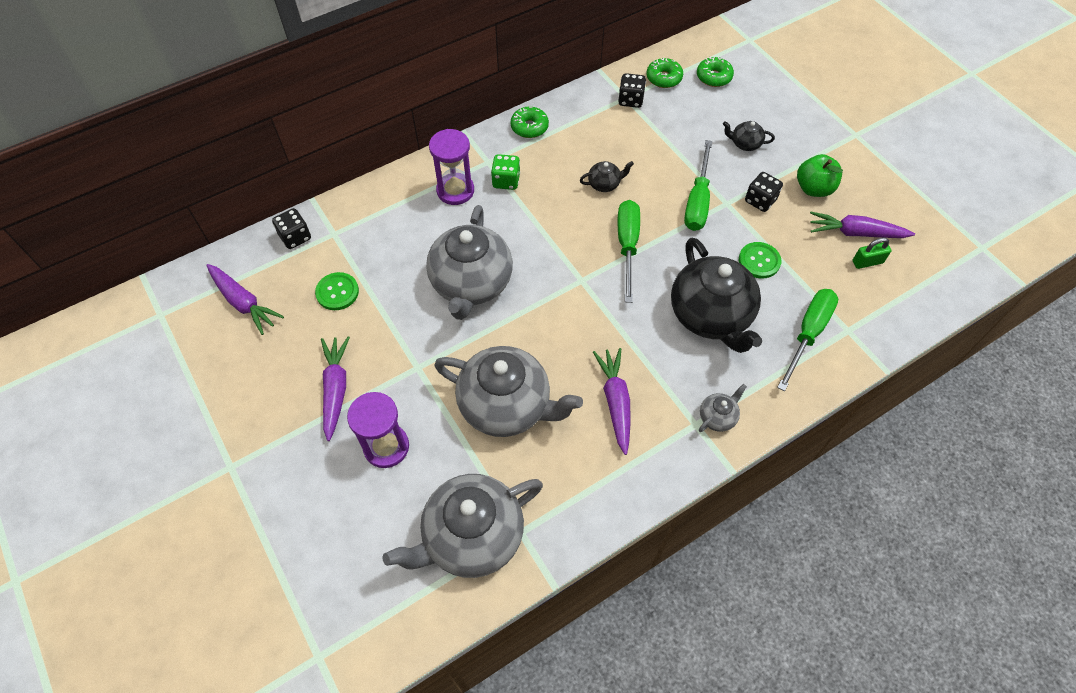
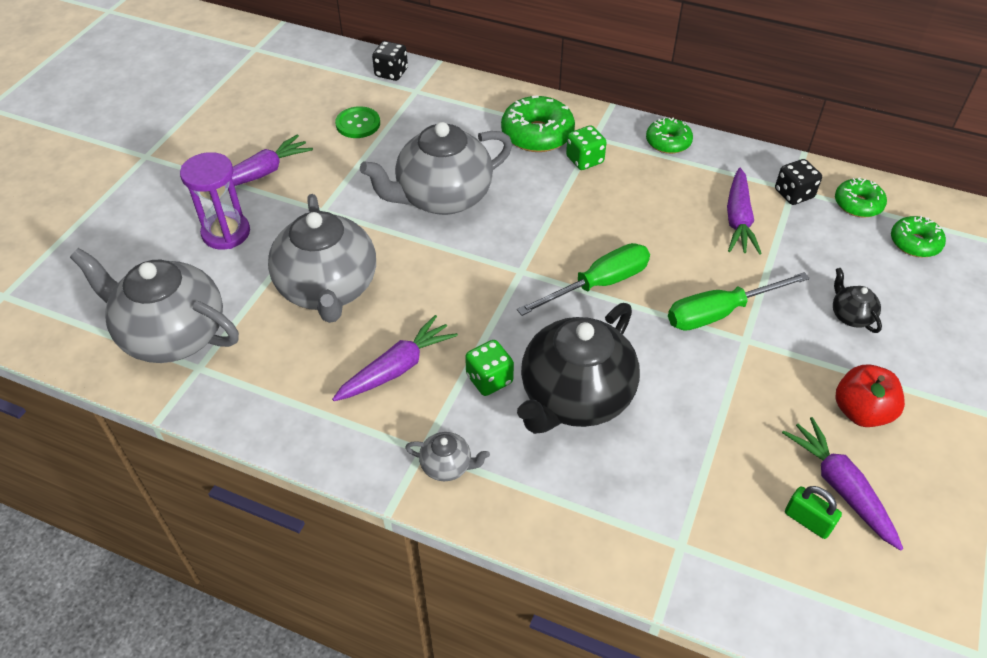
camera: 55 degrees right, 10 degrees down
purple carrot [206,264,284,335] -> purple carrot moved to [727,168,762,255]
purple hourglass [429,129,474,205] -> green donut [501,95,575,152]
black teapot [580,161,634,192] -> none
green button [739,242,781,279] -> none
black dice [745,172,783,212] -> none
green screwdriver [777,289,838,391] -> none
green apple [797,154,843,197] -> red apple [835,365,905,427]
none -> green dice [465,340,514,396]

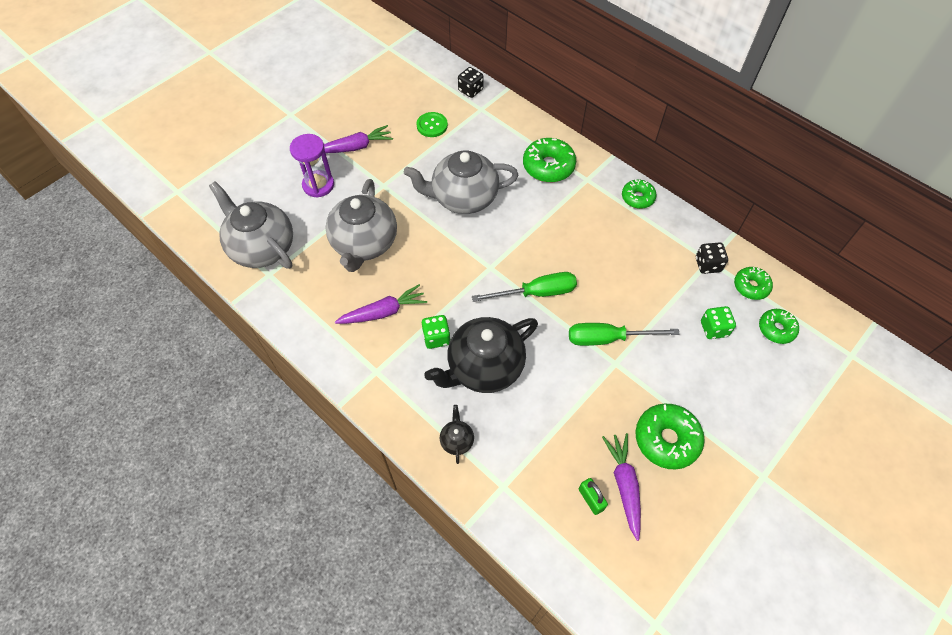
camera: 20 degrees right, 10 degrees up
grey teapot [405,432,490,481] -> none
green dice [566,125,607,170] -> green dice moved to [701,306,736,339]
purple carrot [727,168,762,255] -> none
black teapot [833,268,882,333] -> black teapot moved to [440,405,474,464]
red apple [835,365,905,427] -> green donut [635,404,705,470]

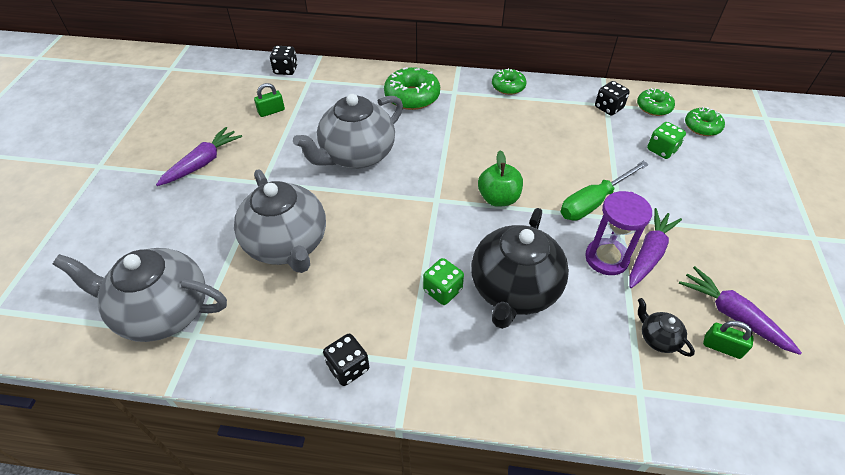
camera: 35 degrees left, 10 degrees down
purple hourglass [290,134,334,198] -> purple hourglass moved to [585,191,652,275]
purple carrot [335,284,427,324] -> purple carrot moved to [629,208,682,288]
green button [416,112,448,137] -> green padlock [254,83,285,117]
black teapot [440,405,474,464] -> black teapot moved to [638,298,695,357]
green screwdriver [472,272,577,302] -> green apple [478,150,523,207]
green donut [635,404,705,470] -> none
none -> black dice [323,334,369,386]

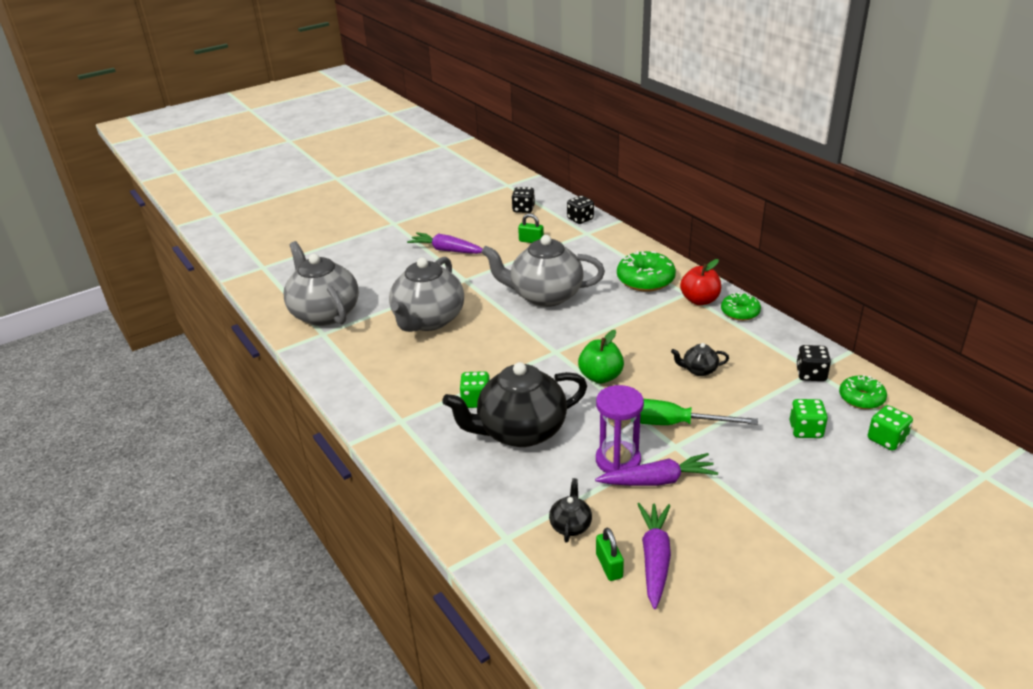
camera: 50 degrees right, 15 degrees down
purple carrot [156,127,242,186] -> purple carrot turned 150 degrees counterclockwise [407,232,483,254]
black dice [323,334,369,386] -> black dice moved to [512,187,535,213]
green donut [685,107,725,136] -> green dice [868,405,913,451]
none -> black teapot [671,343,729,376]
none -> red apple [680,259,721,305]

